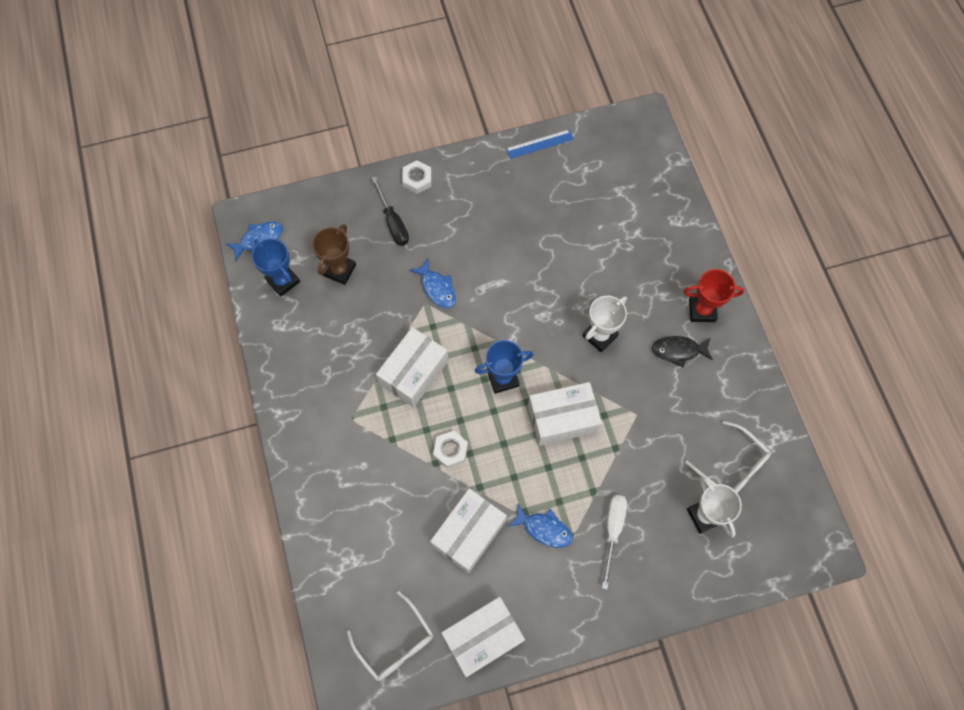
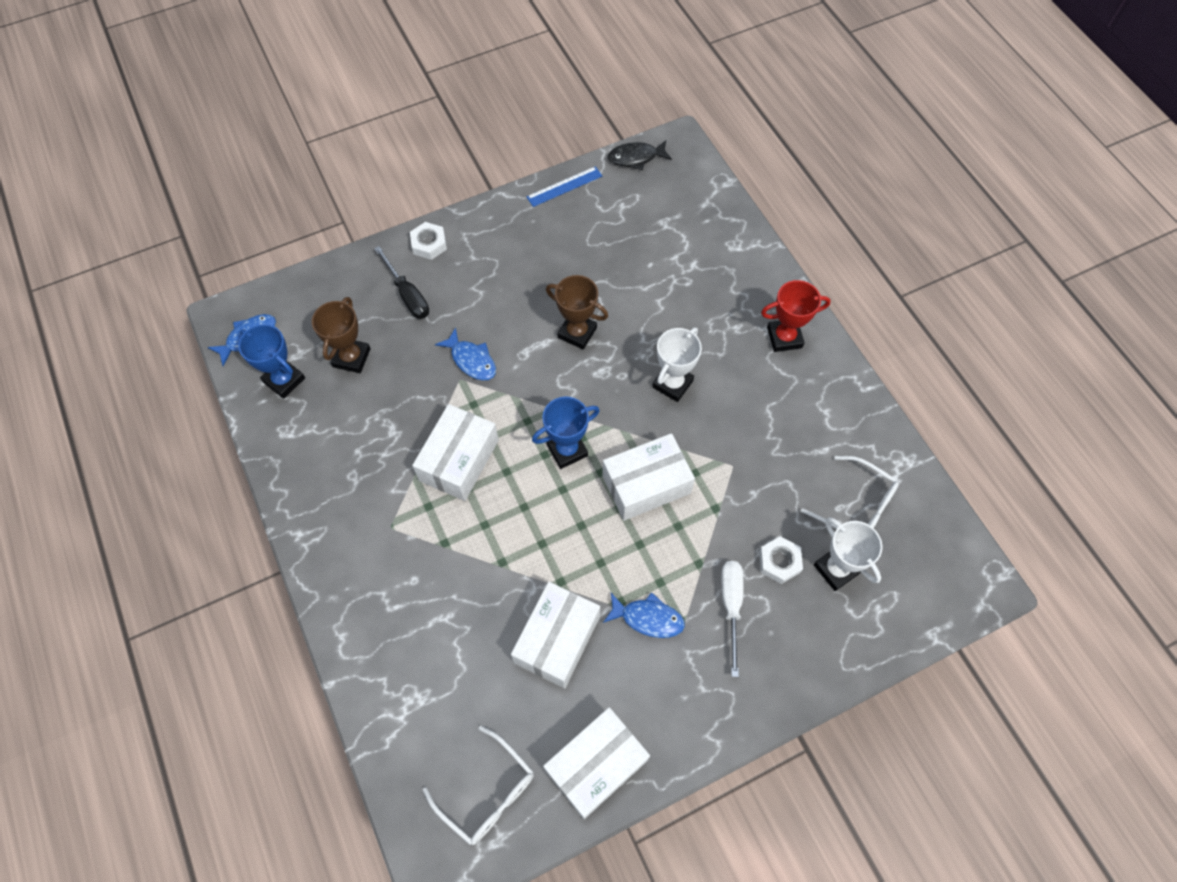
camera: 10 degrees left, 5 degrees down
white nut [433,431,468,468] -> white nut moved to [759,536,803,584]
black fish [652,336,713,367] -> black fish moved to [608,140,672,170]
none -> brown trophy [546,275,608,349]

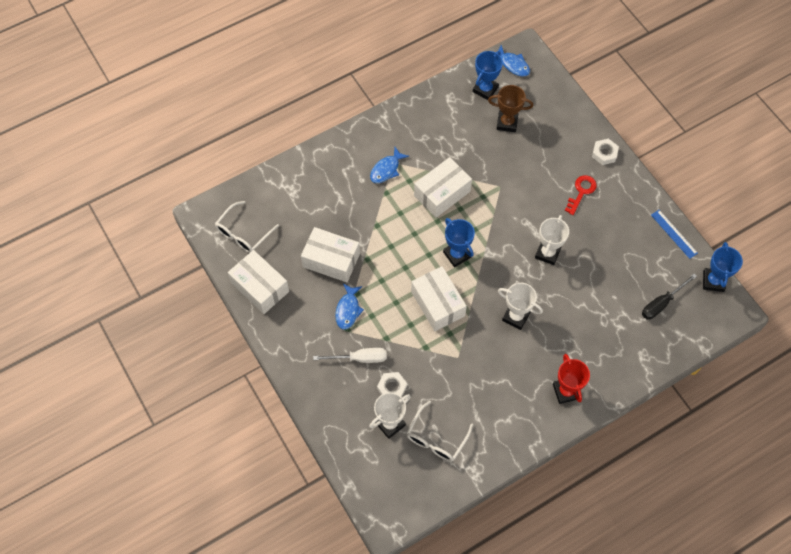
camera: 85 degrees right, 0 degrees up
black screwdriver [374,246,429,319] -> black screwdriver moved to [642,274,697,320]
white box [412,404,499,501] -> white box turned 60 degrees counterclockwise [414,157,472,218]
blue fish [435,327,496,381] -> blue fish moved to [370,147,409,183]
brown trophy [546,275,608,349] -> white trophy [535,215,569,265]
black fish [608,140,672,170] -> blue trophy [703,242,743,292]
none -> red key [565,175,597,215]

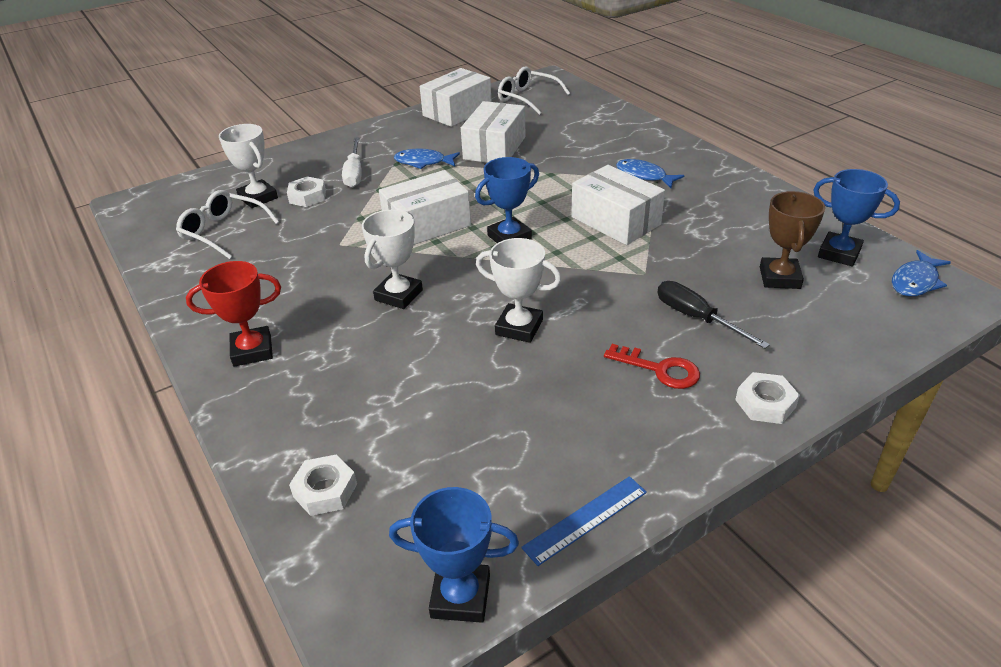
camera: 90 degrees right, 25 degrees down
black screwdriver [642,274,697,320] -> black screwdriver moved to [658,281,770,349]
none -> white nut [289,455,357,516]

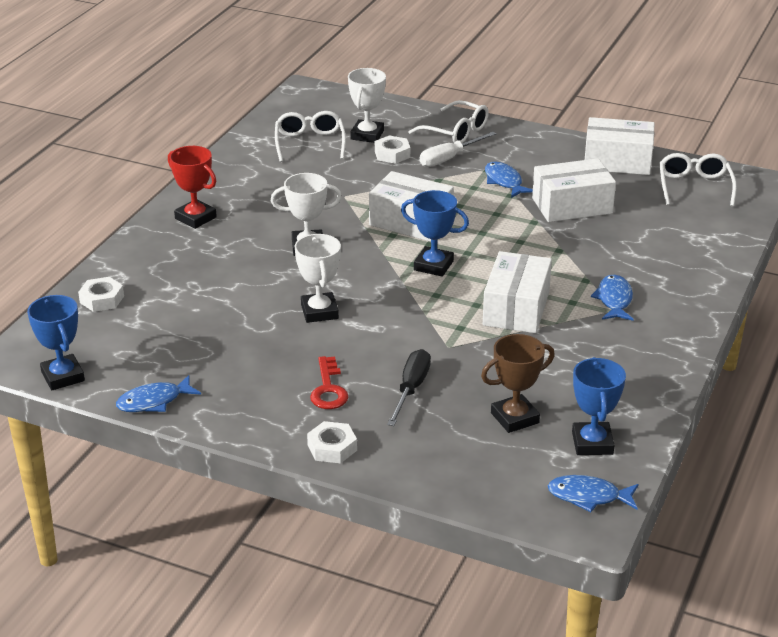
camera: 55 degrees right, 5 degrees down
blue ruler [521,476,647,566] -> blue fish [116,375,201,412]
none -> white glasses [408,100,489,143]

